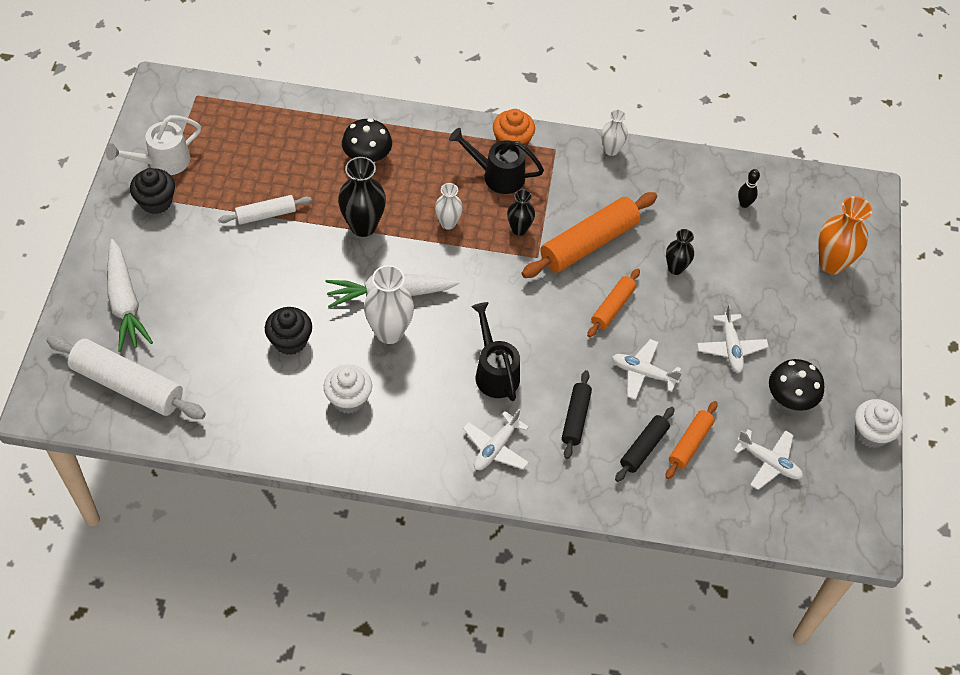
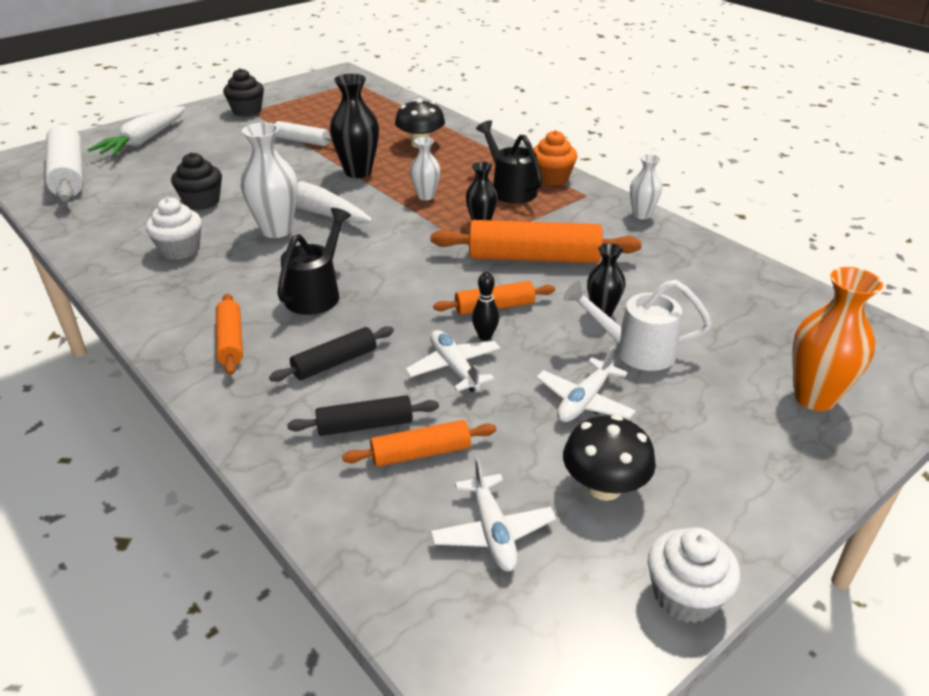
camera: 45 degrees right, 20 degrees down
white watering can [106,115,201,175] -> white watering can moved to [563,280,712,371]
white plane [463,409,529,470] -> orange rolling pin [216,293,243,375]
black bowling pin [738,169,760,208] -> black bowling pin moved to [472,272,499,341]

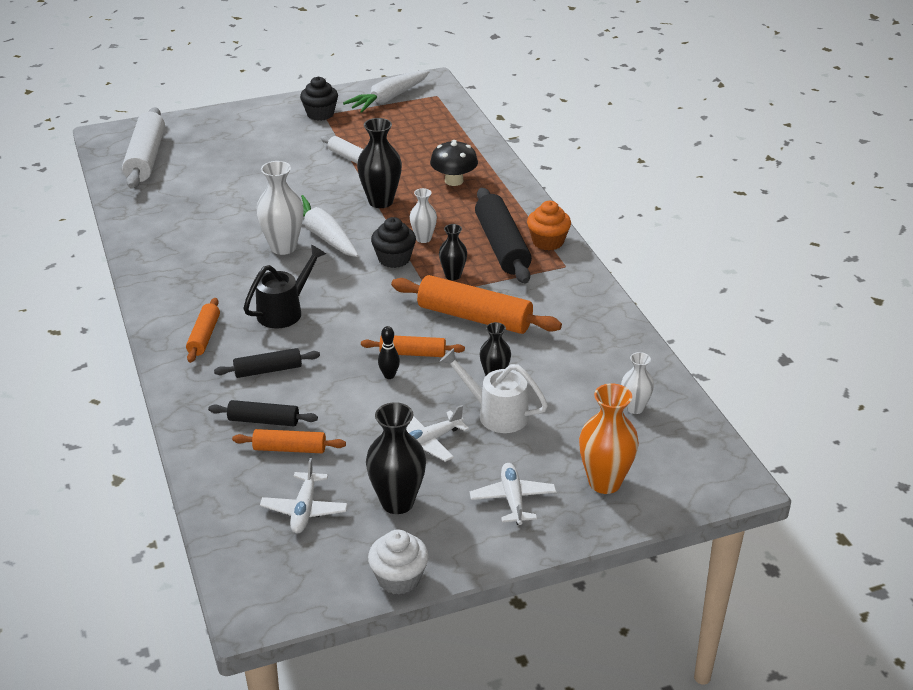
camera: 20 degrees right, 0 degrees up
white carrot [88,106,185,157] -> white carrot moved to [343,71,429,113]
white cupcake [146,197,202,260] -> none
black cupcake [171,152,222,210] -> black cupcake moved to [371,217,416,268]
white plane [405,330,500,392] -> white plane moved to [470,463,556,525]
black watering can [476,120,542,203] -> black rolling pin [475,188,532,284]
black mushroom [563,415,656,501] -> black vase [366,402,426,514]
white vase [630,154,662,219] -> white vase moved to [621,352,654,414]

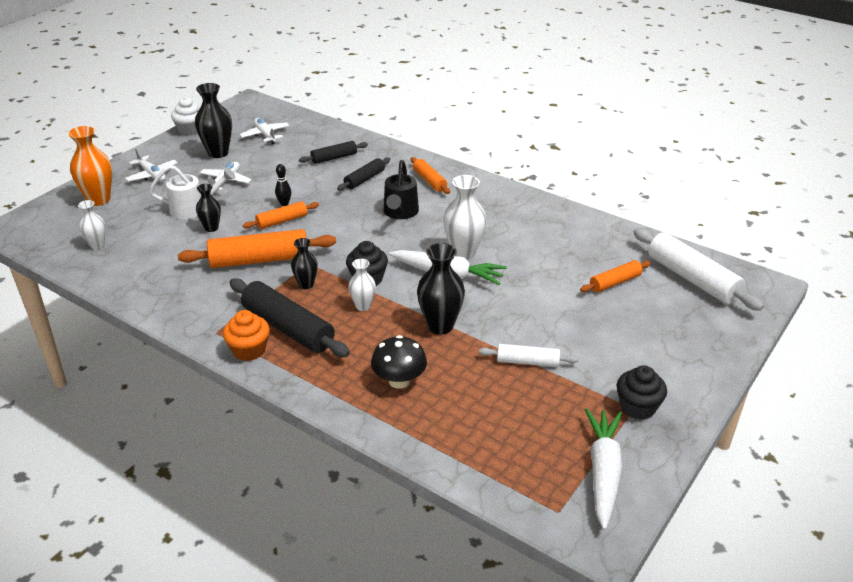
camera: 145 degrees right, 0 degrees up
orange rolling pin [232,429,346,453] -> orange rolling pin moved to [580,260,651,292]

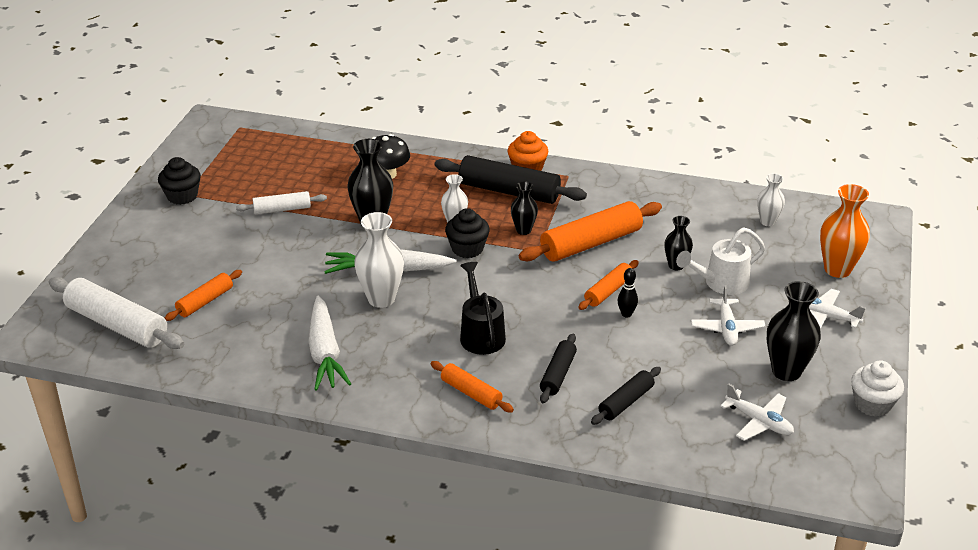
camera: 160 degrees right, 0 degrees up
white carrot [585,408,622,530] -> white carrot moved to [308,296,351,391]

